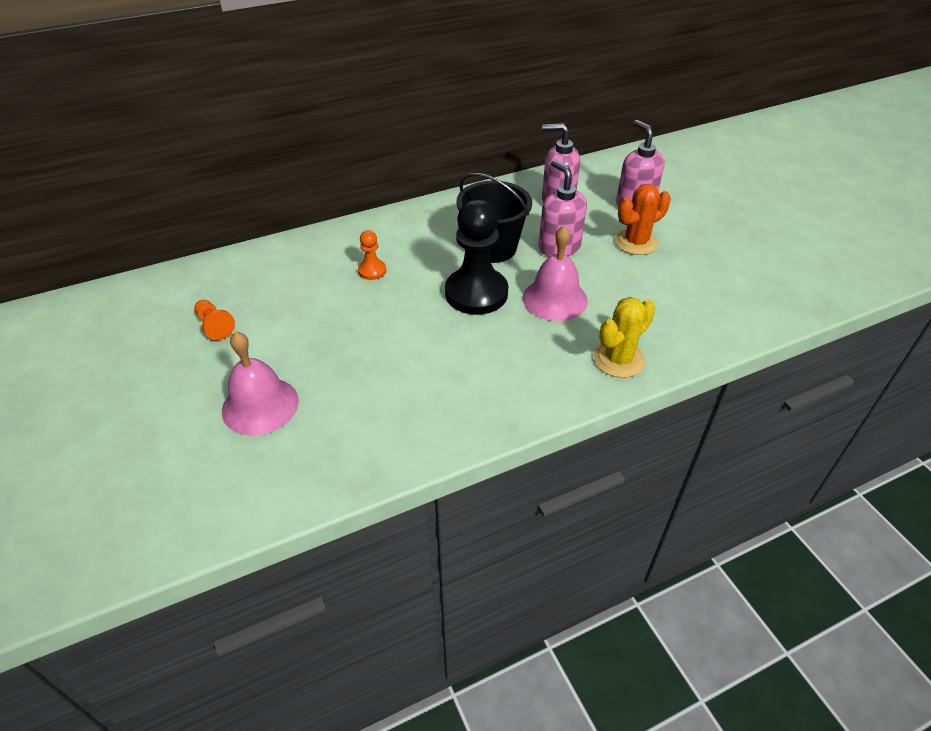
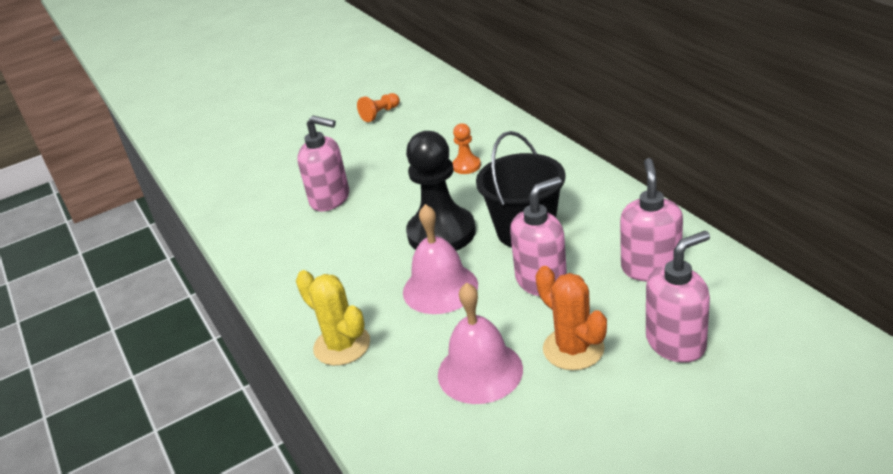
camera: 90 degrees right, 10 degrees down
pink bell [222,331,299,436] -> pink bell moved to [438,282,523,404]
none -> pink soap dispenser [297,116,349,211]

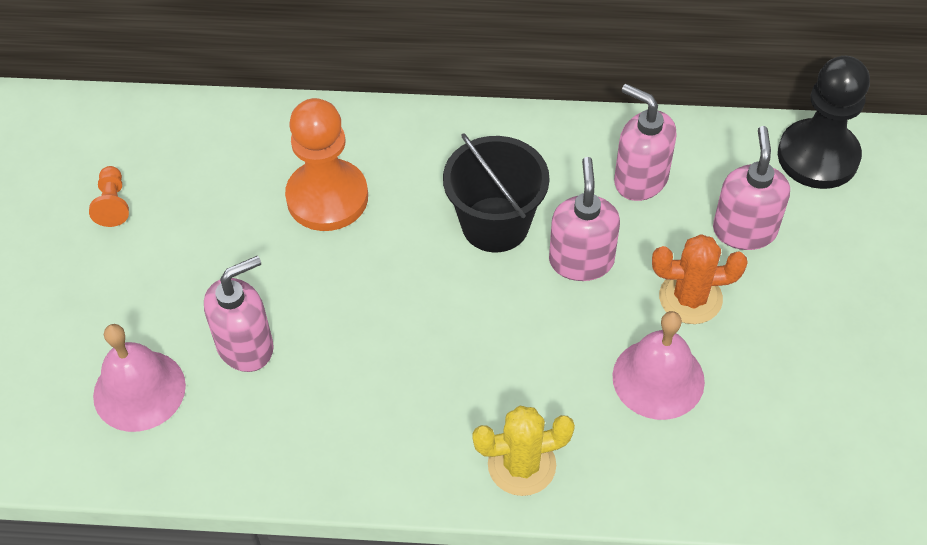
camera: 60 degrees left, 20 degrees up
pink bell [403,204,478,314] -> pink bell moved to [93,324,186,432]
black pawn [406,131,476,251] -> black pawn moved to [778,56,870,189]
orange pawn [452,123,481,174] -> orange pawn [285,98,368,231], size x2.17

